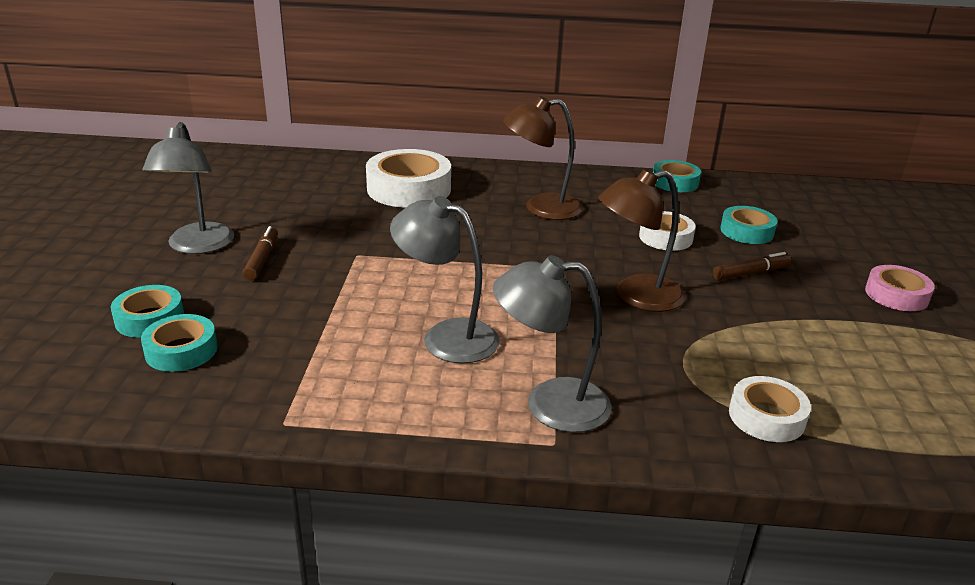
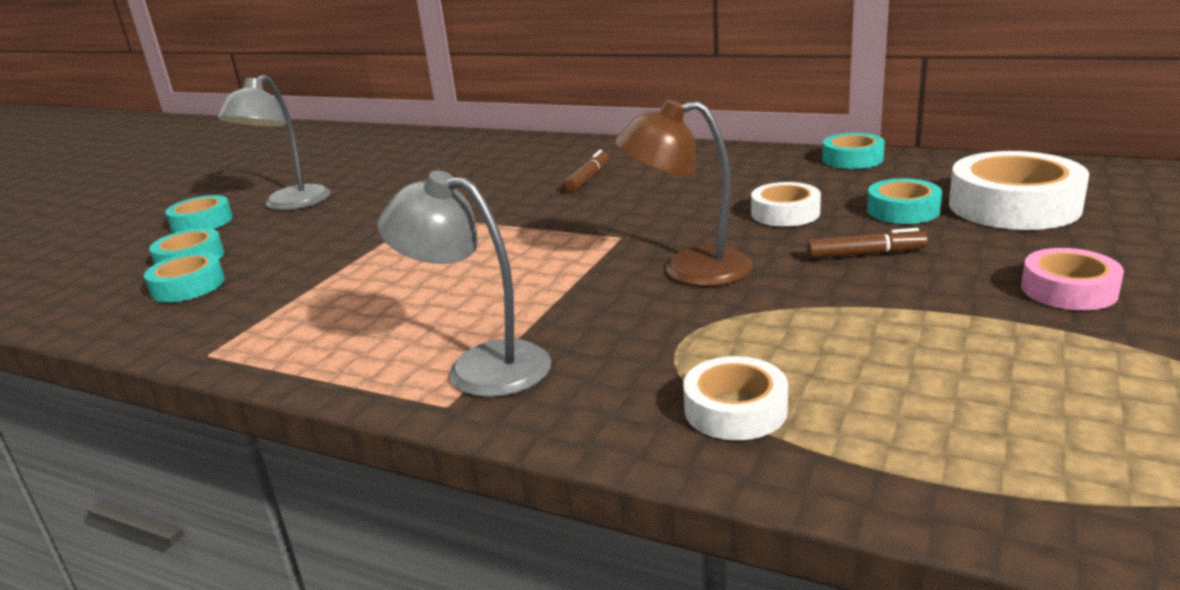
camera: 25 degrees right, 5 degrees down
brown marker [243,226,278,280] -> brown marker moved to [564,150,609,193]
white tape [366,149,451,208] -> white tape moved to [949,151,1089,230]
grey lamp [390,196,500,364] -> none
brown lamp [503,96,583,220] -> none
none -> turquoise tape [165,195,233,233]

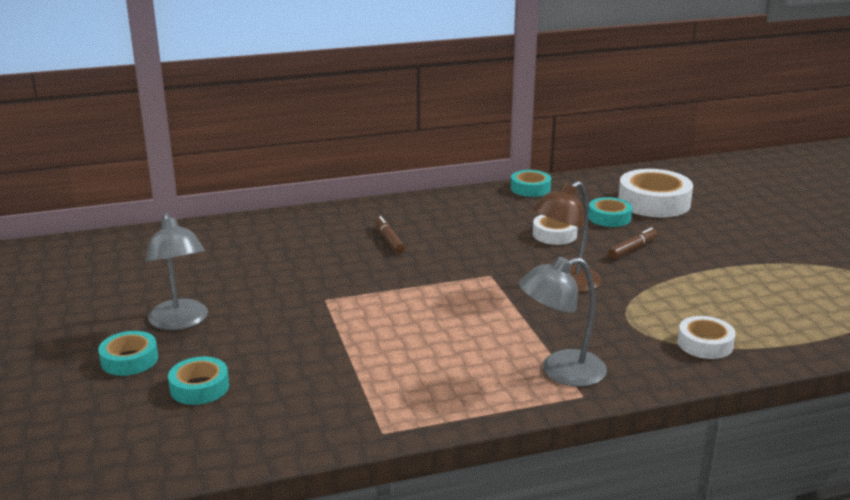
camera: 45 degrees left, 0 degrees up
turquoise tape [144,252,225,302] -> none
pink tape [1021,248,1124,310] -> none

